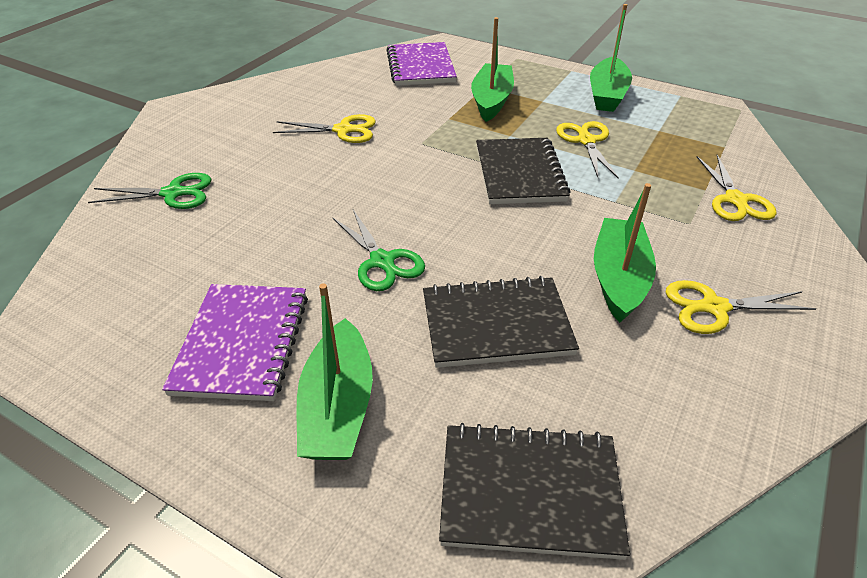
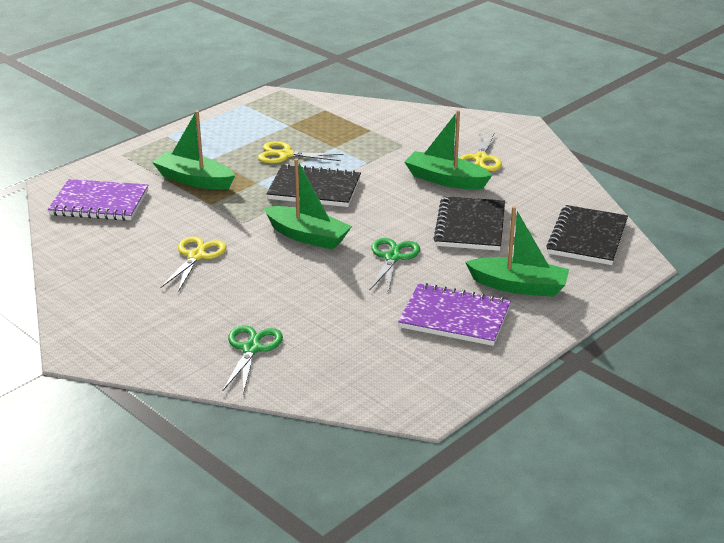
camera: 75 degrees left, 10 degrees down
green scissors [332,210,425,291] -> green scissors turned 60 degrees counterclockwise [370,238,420,292]
green boat [590,4,632,112] -> green boat moved to [263,158,352,250]
yellow scissors [697,155,777,221] -> none

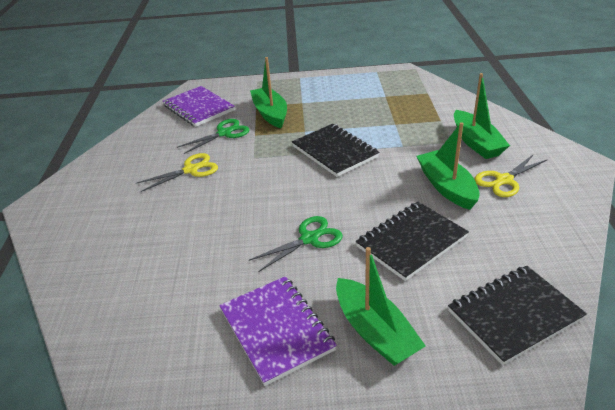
camera: 45 degrees right, 5 degrees up
green scissors [222,325,283,394] -> green scissors moved to [177,119,249,154]
yellow scissors [258,141,344,164] -> none
green boat [263,158,352,250] -> green boat moved to [454,73,510,159]

